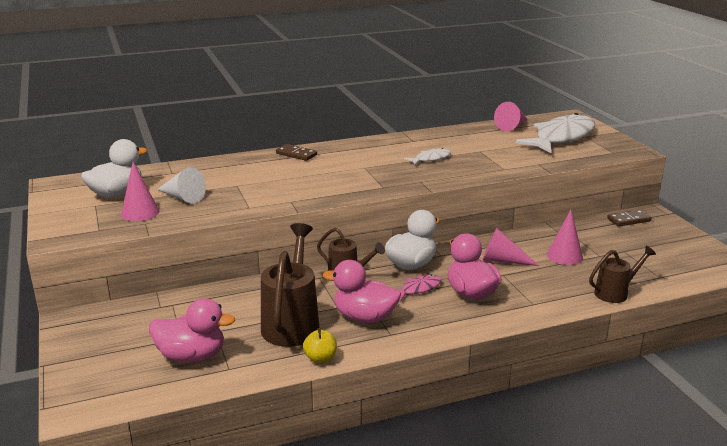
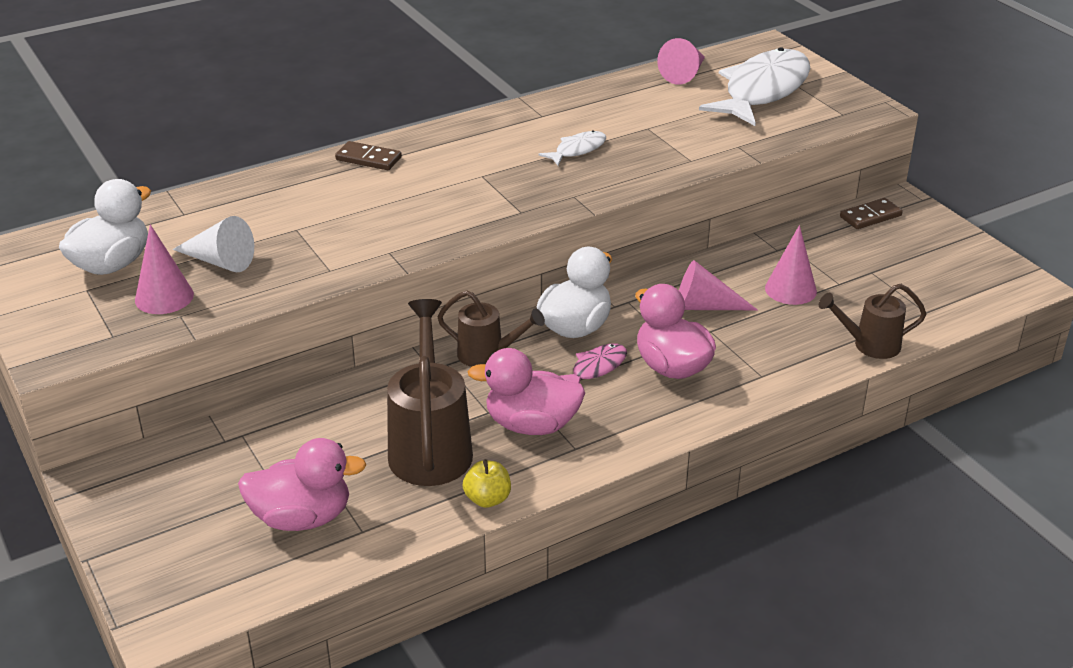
camera: 10 degrees left, 10 degrees up
brown watering can [589,246,656,303] -> brown watering can turned 150 degrees counterclockwise [819,284,926,359]

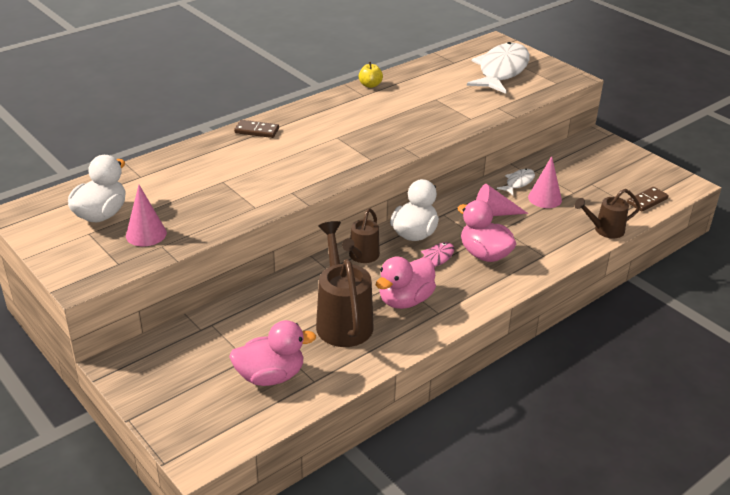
camera: 10 degrees left, 0 degrees up
white cone [172,216,254,272] -> none
brown watering can [438,290,545,367] -> brown watering can turned 105 degrees clockwise [342,208,380,263]
yellow apple [463,459,511,508] -> yellow apple moved to [359,62,383,88]
pink duck [467,348,585,435] -> pink duck turned 45 degrees counterclockwise [376,257,436,309]
white fish [538,131,606,166] -> white fish moved to [497,169,535,195]
pink cone [657,38,705,85] -> none
brown domino [840,198,903,229] -> brown domino moved to [627,187,669,211]

